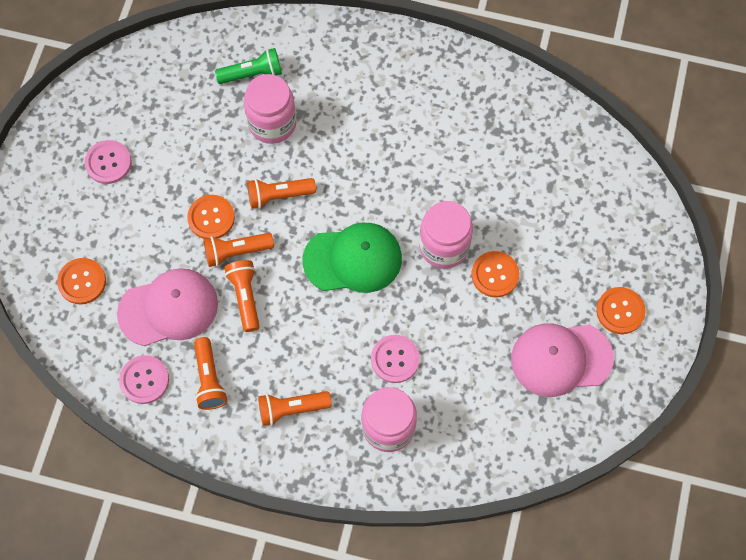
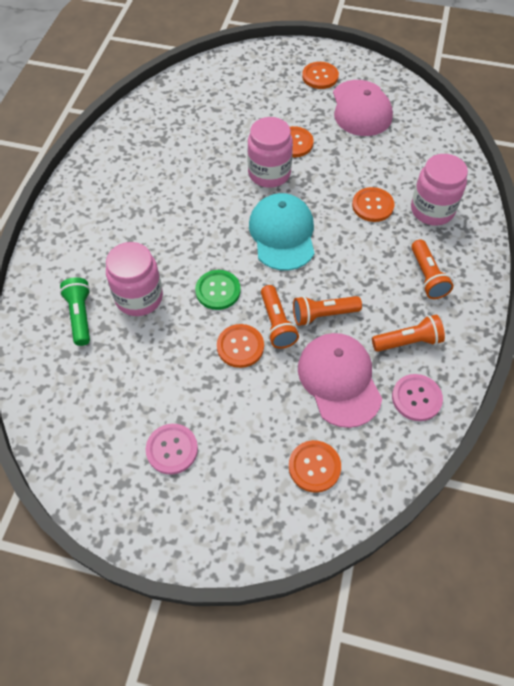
camera: 90 degrees left, 10 degrees down
orange flashlight [247,178,316,209] -> green button [195,270,241,310]
green cap [302,223,402,293] -> turquoise cap [249,193,314,271]
pink button [371,335,420,383] -> orange button [352,187,394,222]

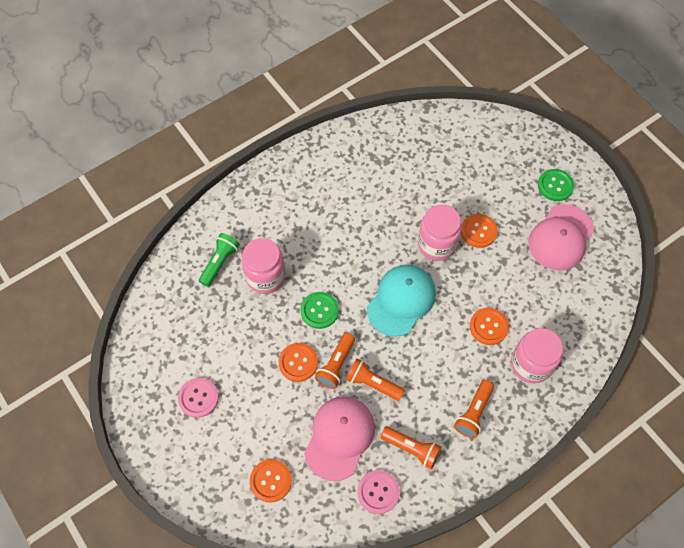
camera: 40 degrees right, 5 degrees up
orange button [302,62,339,89] -> green button [538,169,574,201]

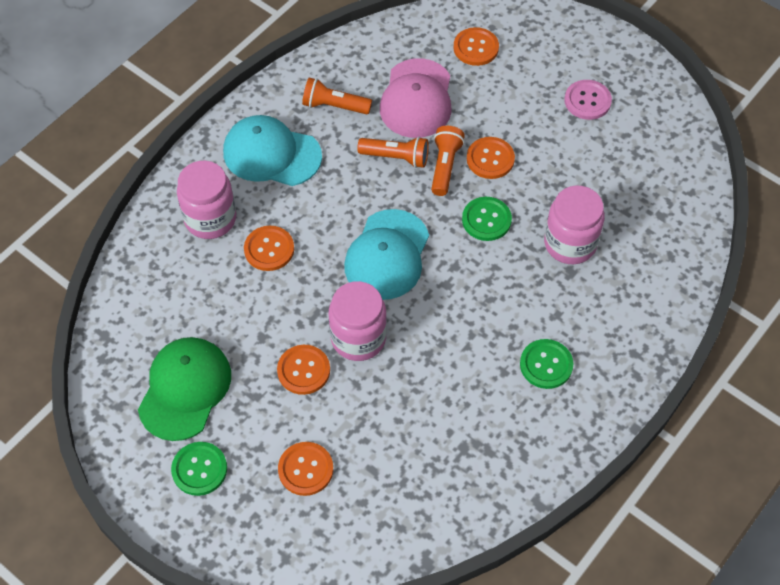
camera: 165 degrees right, 5 degrees down
green flashlight [199,233,240,287] -> none
pink button [357,470,400,514] -> none
orange flashlight [454,380,494,438] -> turquoise cap [223,115,322,186]
pink cap [528,204,594,271] -> green cap [138,337,231,441]
none -> orange button [278,442,333,496]
none -> green button [520,339,573,389]

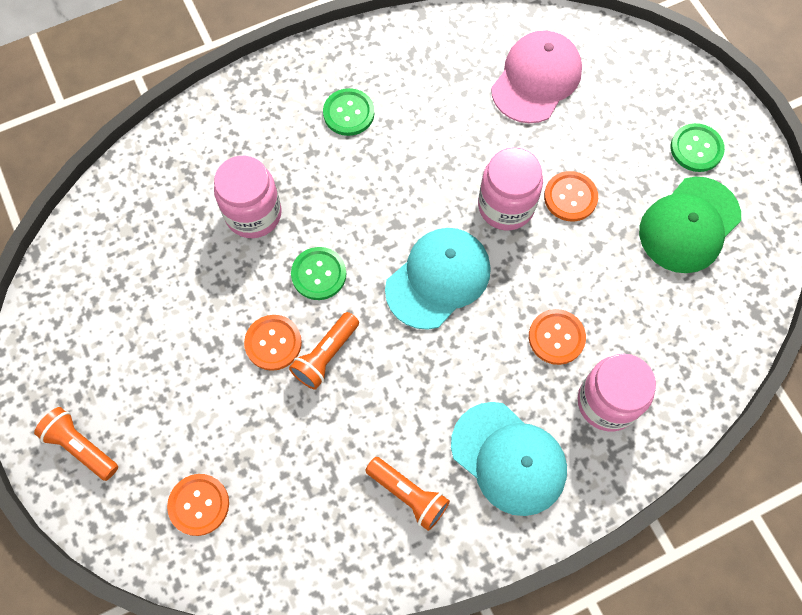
camera: 155 degrees left, 10 degrees up
orange button [278,442,333,496] -> none
orange flashlight [357,137,429,168] -> orange flashlight moved to [34,407,118,481]
pink cap [380,58,452,138] -> pink cap moved to [491,31,582,123]
pink button [564,80,612,120] -> none

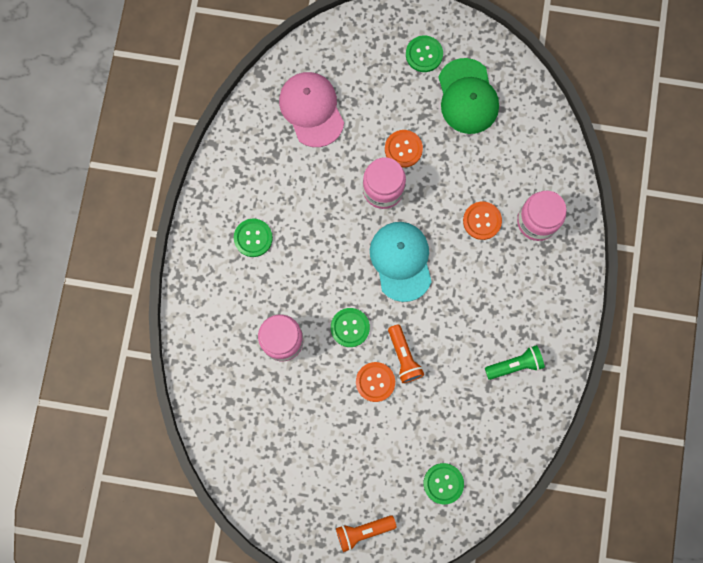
camera: 55 degrees left, 10 degrees up
orange button [167,474,229,536] -> green button [423,463,464,504]
orange flashlight [365,457,450,531] -> green flashlight [485,345,545,380]
turquoise cap [451,402,567,516] -> none

